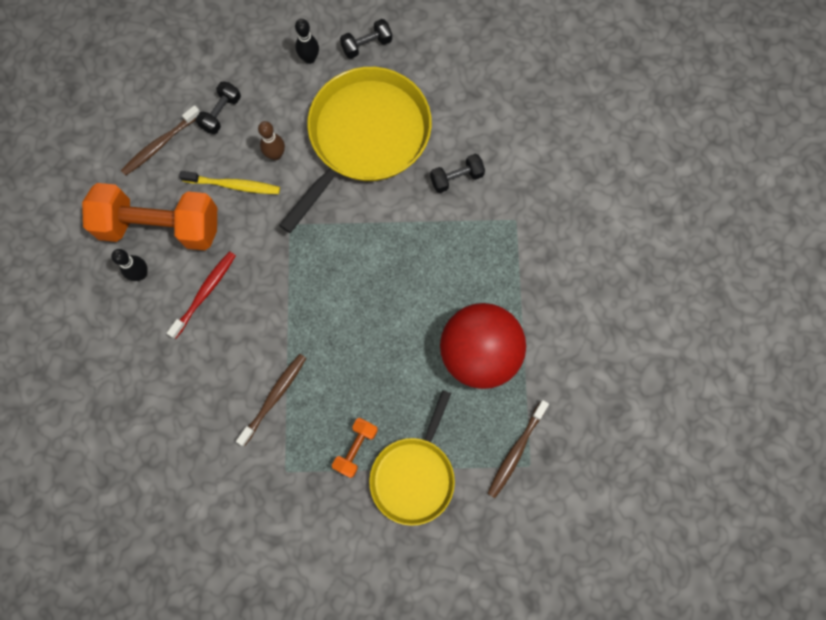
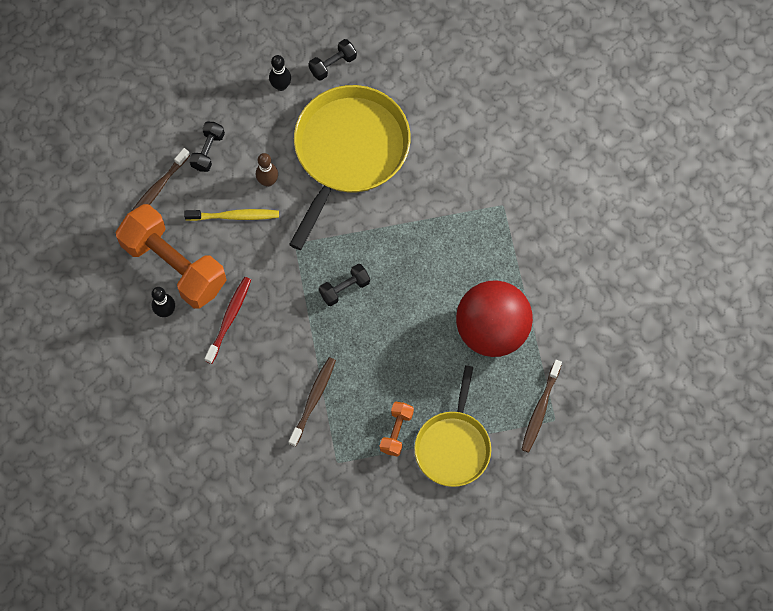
camera: 10 degrees left, 5 degrees down
orange dumbbell [82,183,217,250] -> orange dumbbell turned 45 degrees clockwise [116,204,227,309]
black dumbbell [430,154,485,193] -> black dumbbell moved to [319,264,370,306]

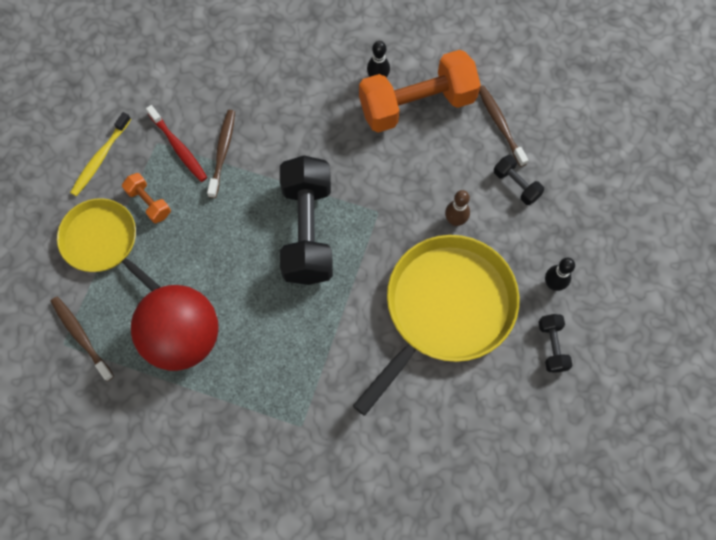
camera: 120 degrees right, 0 degrees up
yellow toothbrush [184,209,279,221] -> yellow toothbrush moved to [70,112,131,196]
red toothbrush [205,277,251,364] -> red toothbrush moved to [146,105,207,182]
yellow pan [289,85,411,250] -> yellow pan turned 105 degrees counterclockwise [353,235,519,416]
brown toothbrush [289,357,336,447] -> brown toothbrush turned 135 degrees counterclockwise [207,110,235,198]
black dumbbell [319,264,370,306] -> black dumbbell [280,156,333,285], size x2.25

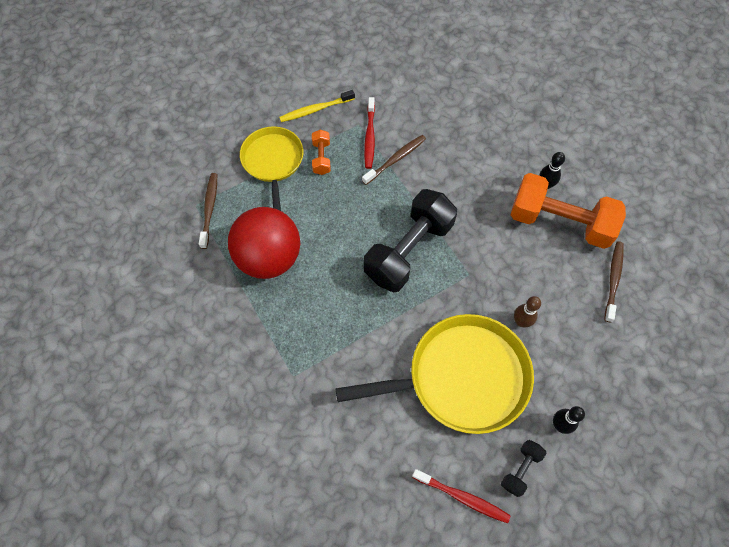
camera: 40 degrees right, 5 degrees down
black dumbbell [494,155,544,205] -> none
none -> red toothbrush [412,469,511,523]

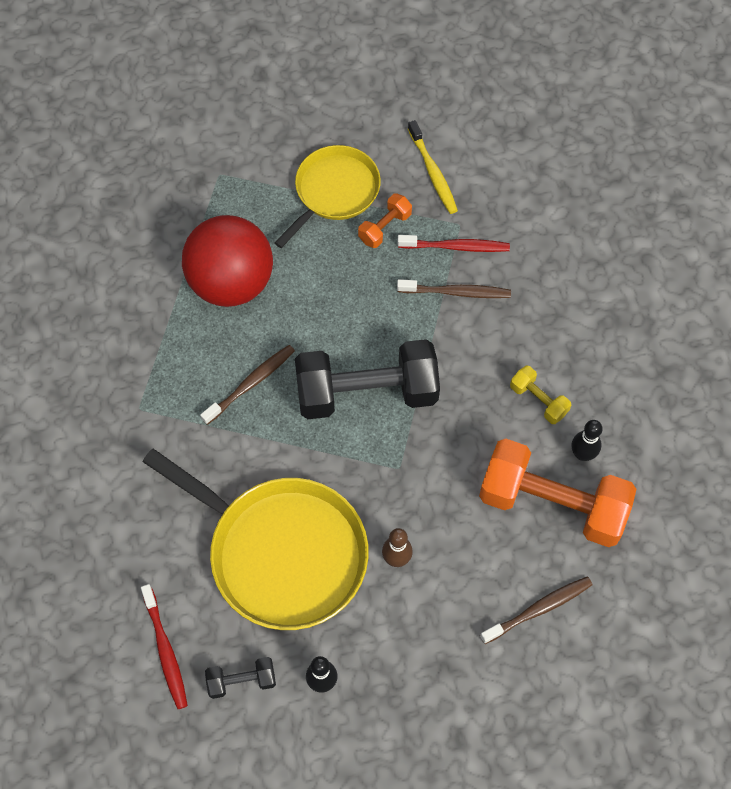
camera: 45 degrees right, 0 degrees up
brown toothbrush [199,173,217,249] -> brown toothbrush moved to [200,345,295,425]
yellow toothbrush [279,90,355,122] -> yellow toothbrush turned 135 degrees counterclockwise [408,120,458,214]
red toothbrush [364,97,375,169] -> red toothbrush turned 135 degrees counterclockwise [397,235,510,252]
orange dumbbell [510,173,626,249] -> orange dumbbell turned 45 degrees counterclockwise [479,439,637,547]
none -> yellow dumbbell [510,366,571,424]

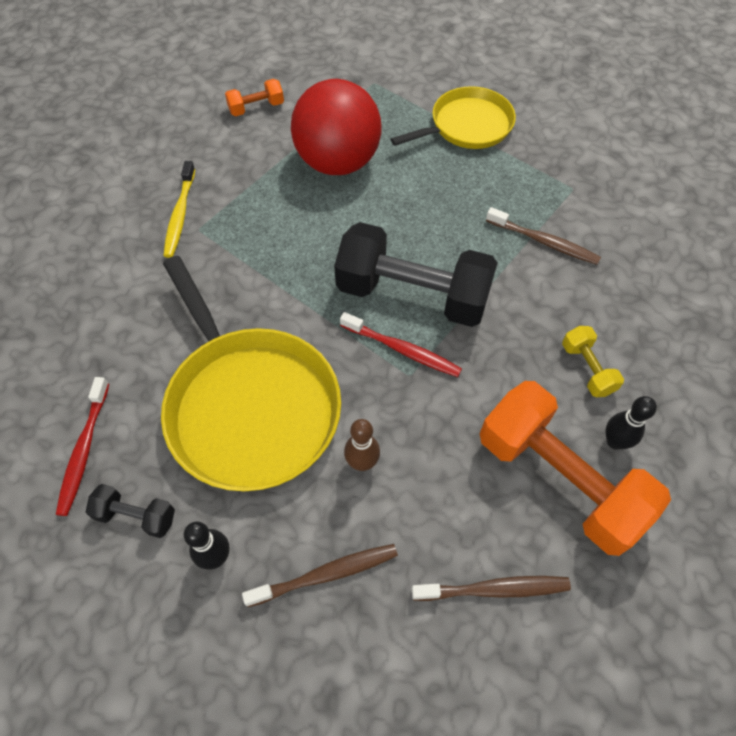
camera: 25 degrees right, 5 degrees down
brown toothbrush [200,345,295,425] -> brown toothbrush moved to [242,544,398,607]
orange dumbbell [358,194,412,248] -> orange dumbbell moved to [225,79,284,116]
red toothbrush [397,235,510,252] -> red toothbrush moved to [340,312,462,377]
yellow toothbrush [408,120,458,214] -> yellow toothbrush moved to [163,161,195,258]

